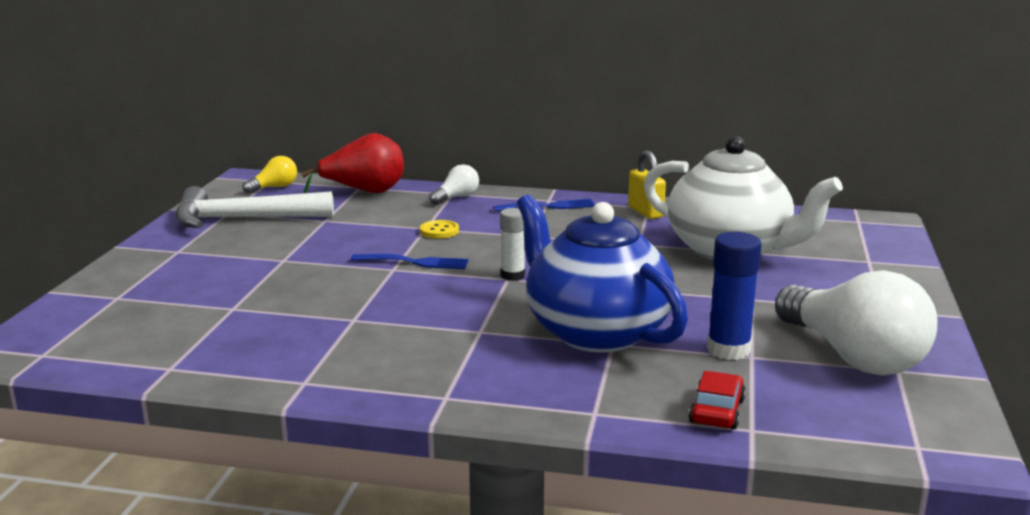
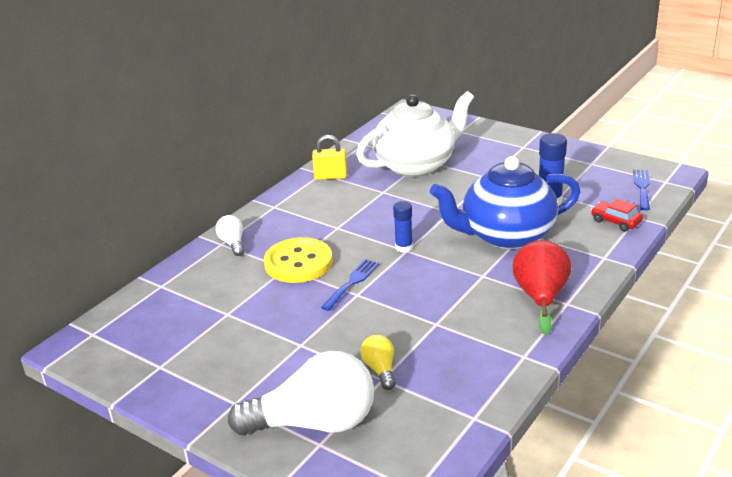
camera: 65 degrees left, 10 degrees up
white hammer [176,186,334,228] -> none
yellow light bulb [242,156,297,194] -> yellow light bulb moved to [360,335,396,390]
red pear [301,133,404,193] -> red pear moved to [512,240,571,335]
yellow button [420,220,459,239] -> yellow button [264,237,333,283], size x2.15
blue fork [493,199,595,211] -> blue fork moved to [633,169,650,211]
white glue stick [500,208,525,281] -> blue glue stick [393,201,413,252]
white light bulb [775,270,937,375] -> white light bulb moved to [228,351,374,436]

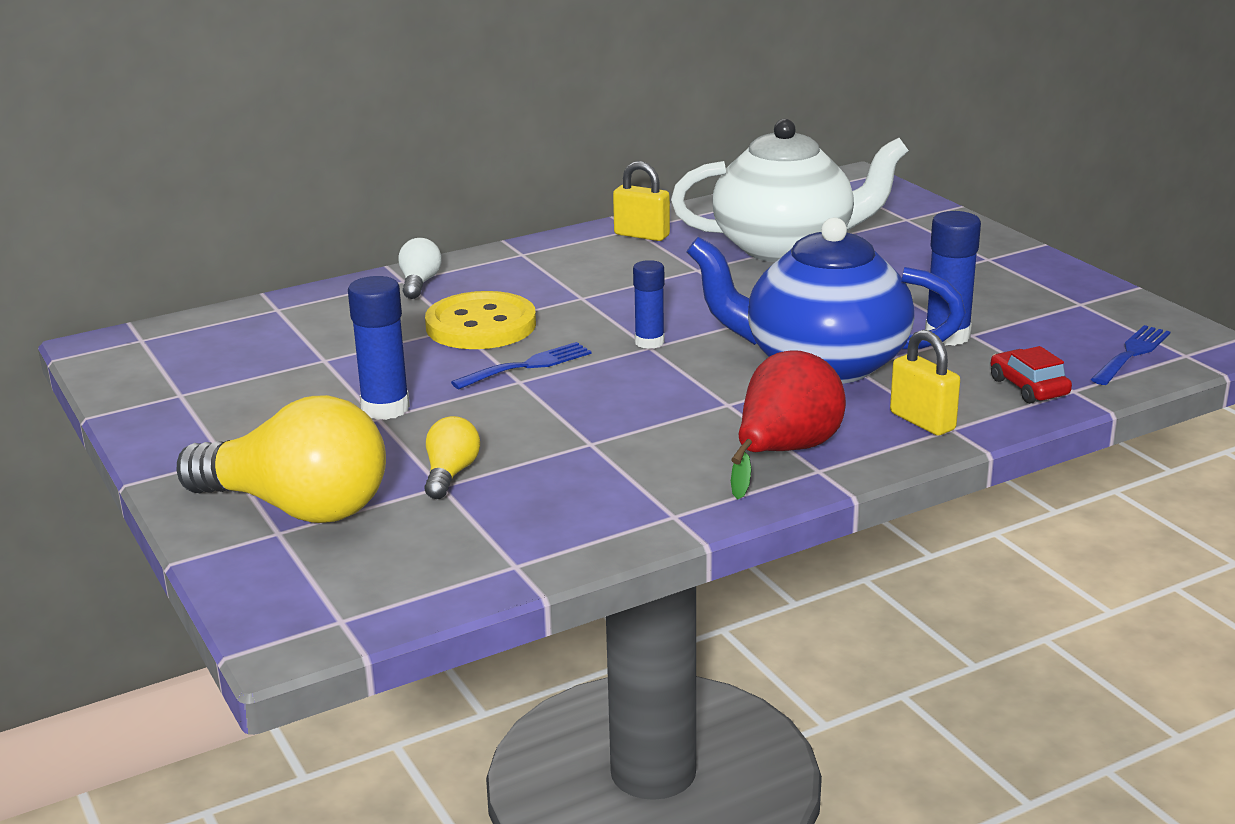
camera: 25 degrees right, 5 degrees down
white light bulb [228,351,374,436] -> yellow light bulb [177,395,386,523]
none -> blue glue stick [348,276,410,420]
none -> yellow padlock [890,330,960,436]

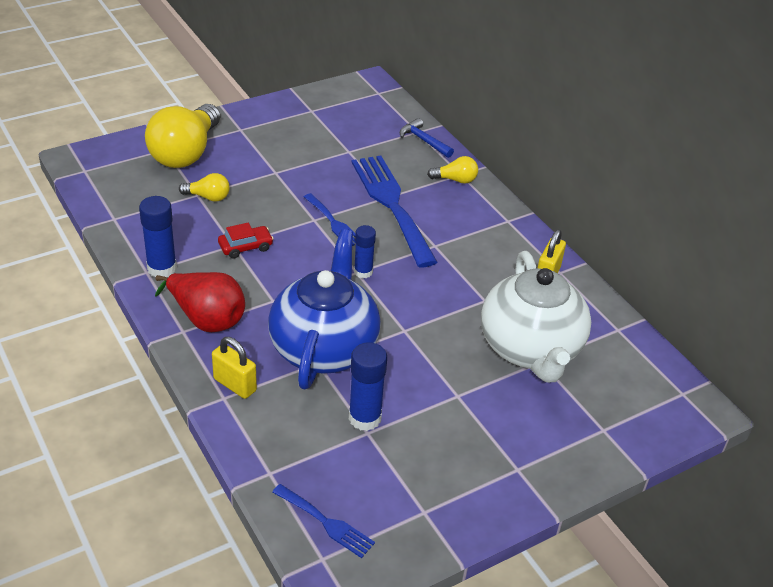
camera: 85 degrees right, 15 degrees up
blue glue stick [348,276,410,420] -> blue glue stick moved to [139,196,177,277]
white light bulb [398,238,442,299] -> yellow light bulb [427,156,478,184]
yellow button [425,291,536,349] -> blue fork [352,155,438,267]
yellow padlock [890,330,960,436] -> yellow padlock turned 75 degrees clockwise [212,337,257,399]
red car [990,346,1072,403] -> red car moved to [218,223,273,259]
none -> blue hammer [400,118,454,158]

